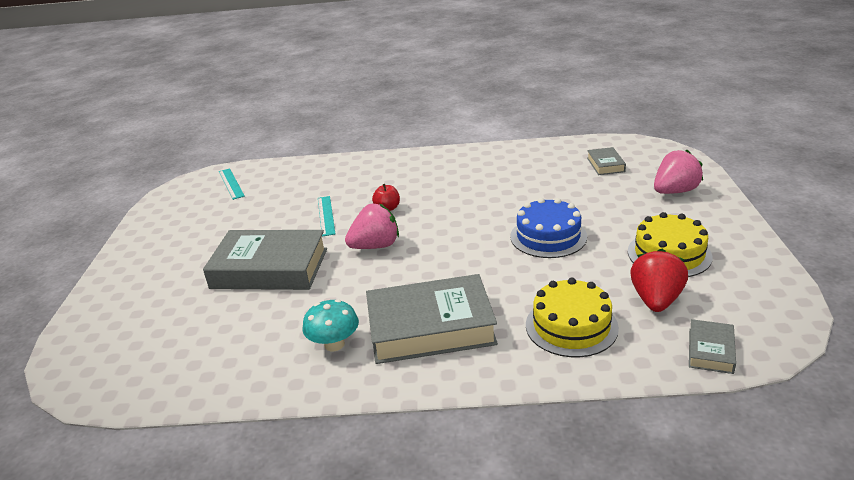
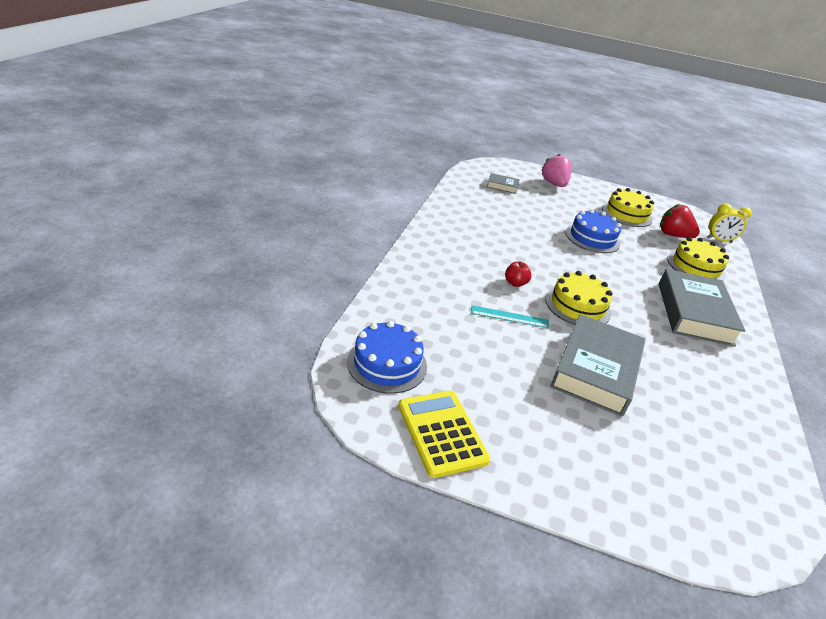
camera: 80 degrees left, 5 degrees up
turquoise ruler [219,168,245,200] -> blue cake [347,321,427,394]
turquoise mushroom [303,299,359,351] -> none
pink strawberry [345,203,399,249] -> yellow cake [545,271,612,325]
grey book [689,319,736,374] -> yellow clock [707,203,752,243]
none -> yellow calculator [398,391,490,478]

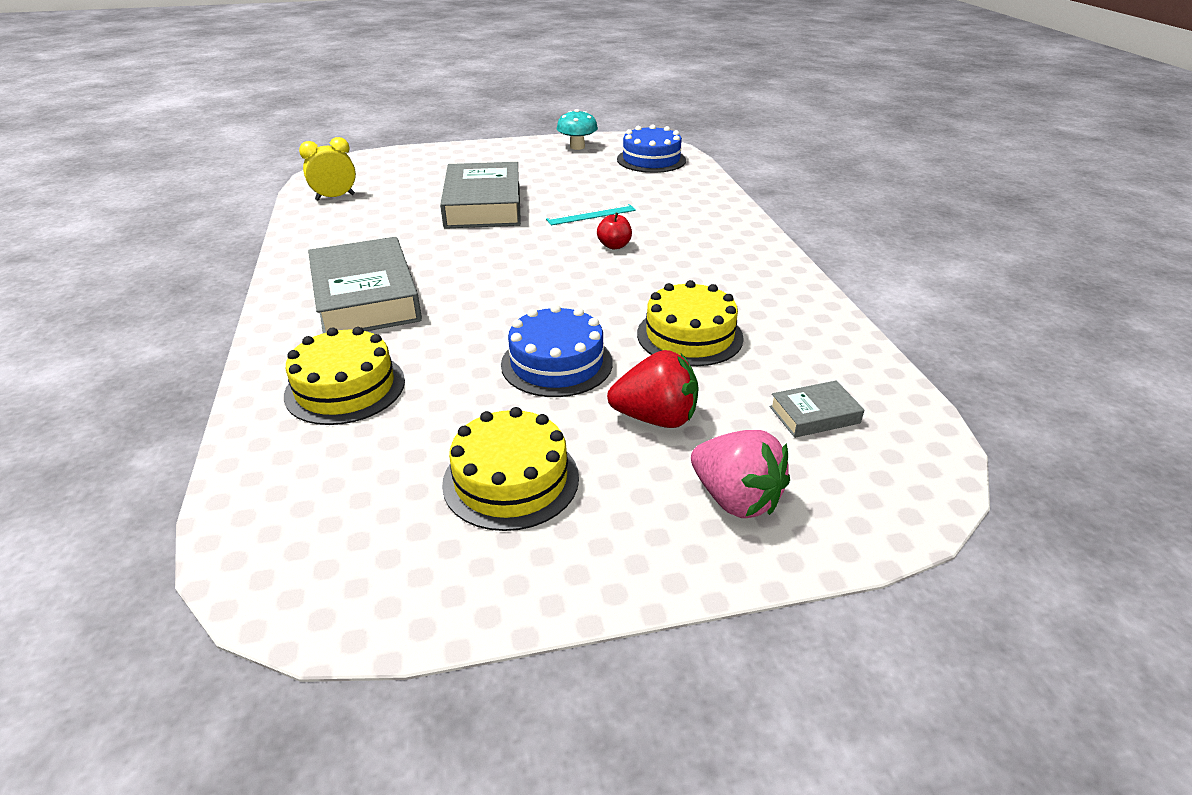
camera: 155 degrees right, 0 degrees up
yellow calculator [398,391,490,478] -> turquoise mushroom [557,109,598,150]
yellow cake [545,271,612,325] -> yellow cake moved to [637,280,744,366]
red strawberry [660,204,700,238] -> red strawberry moved to [607,350,699,428]
yellow clock [707,203,752,243] -> yellow clock moved to [299,137,356,200]

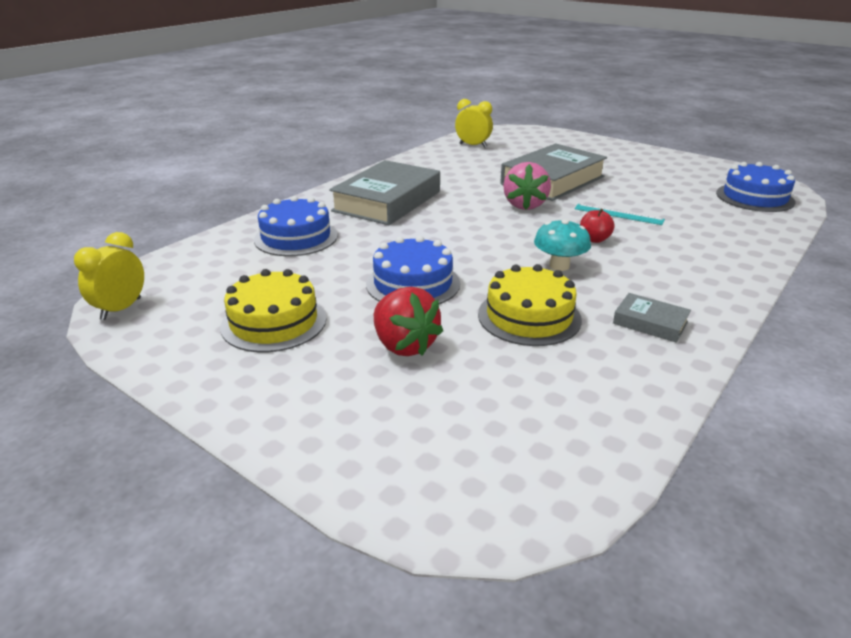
camera: 50 degrees right, 5 degrees down
yellow cake [284,327,405,425] -> blue cake [254,196,338,256]
turquoise mushroom [557,109,598,150] -> turquoise mushroom moved to [534,219,591,271]
pink strawberry [691,430,790,518] -> pink strawberry moved to [503,162,551,210]
grey book [770,381,864,438] -> grey book moved to [613,293,691,343]
none -> yellow clock [74,232,144,320]

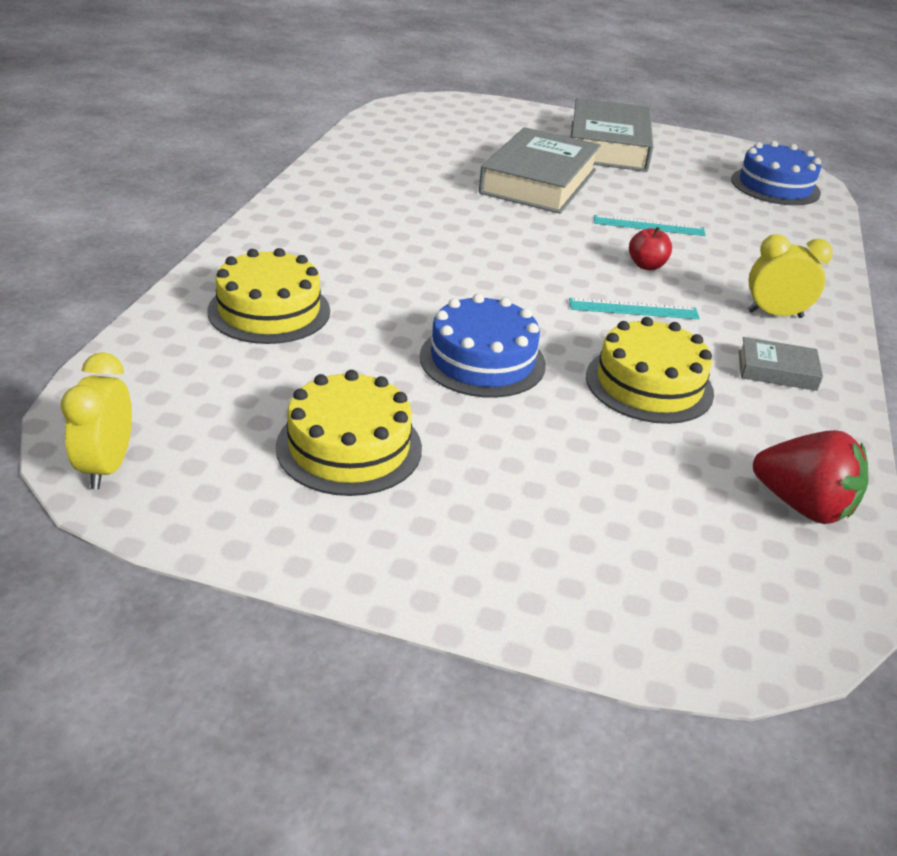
camera: 25 degrees left, 5 degrees up
blue cake [254,196,338,256] -> yellow cake [207,248,330,344]
grey book [329,160,440,225] -> grey book moved to [570,98,653,172]
red strawberry [374,287,443,356] -> red strawberry moved to [753,430,869,524]
yellow clock [455,99,493,148] -> yellow clock moved to [748,234,833,318]
pink strawberry [503,162,551,210] -> none
turquoise mushroom [534,219,591,271] -> turquoise ruler [569,298,700,319]

